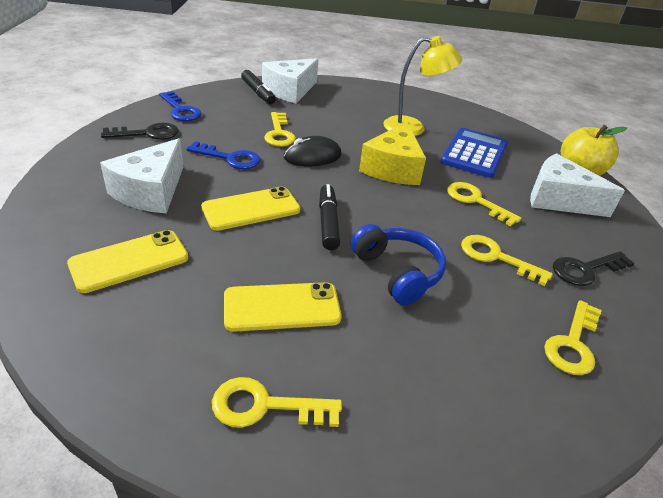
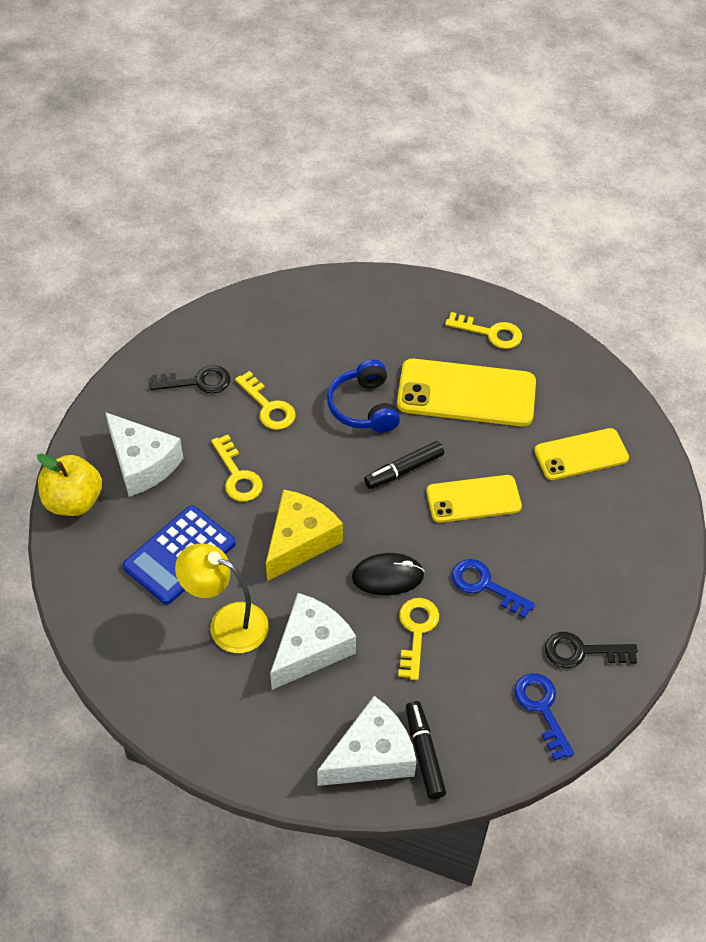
camera: 160 degrees left, 15 degrees up
white cheese [100,138,183,214] -> white cheese moved to [270,593,356,690]
yellow phone [224,282,342,332] -> yellow phone [397,359,536,426], size x1.58
black marker [319,184,340,250] -> black marker turned 45 degrees clockwise [364,441,444,489]
yellow key [544,300,602,375] -> none

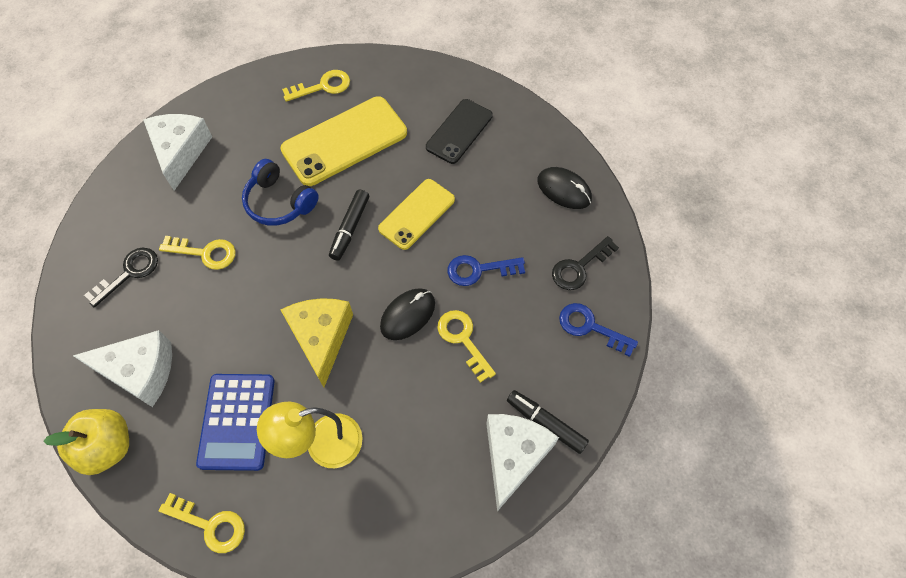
camera: 40 degrees left, 10 degrees up
yellow key [211,435,263,502] -> yellow key moved to [159,493,245,553]
white cheese [270,593,356,690] -> white cheese moved to [143,114,212,191]
yellow phone [534,428,629,480] -> black phone [426,99,493,164]
none -> black mouse [537,167,592,209]

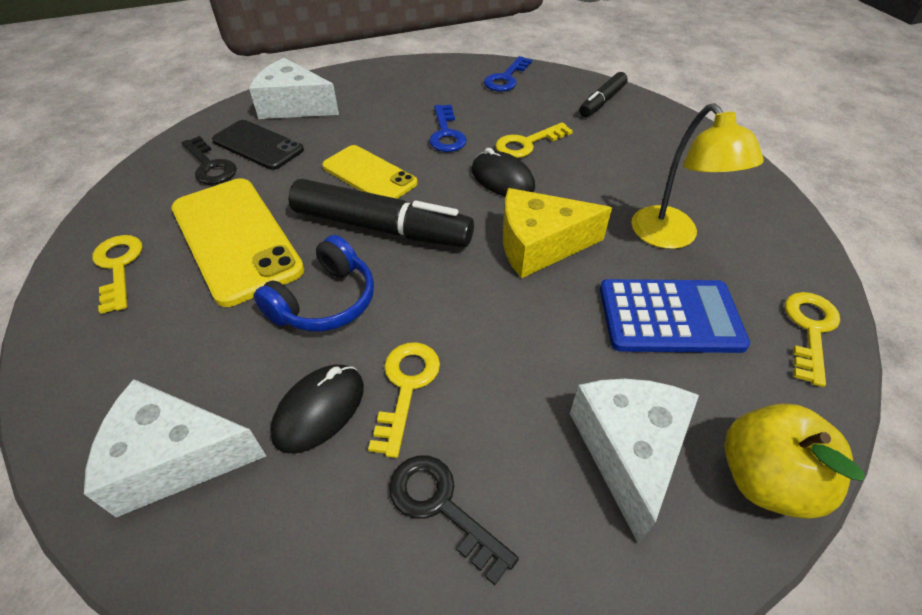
camera: 90 degrees left, 15 degrees down
black marker [329,189,369,261] -> black marker [289,179,474,248], size x1.79
white cheese [486,414,559,511] -> white cheese moved to [249,58,339,119]
black mouse [537,167,592,209] -> black mouse moved to [270,365,364,454]
black key [552,236,619,290] -> black key moved to [182,136,237,185]

